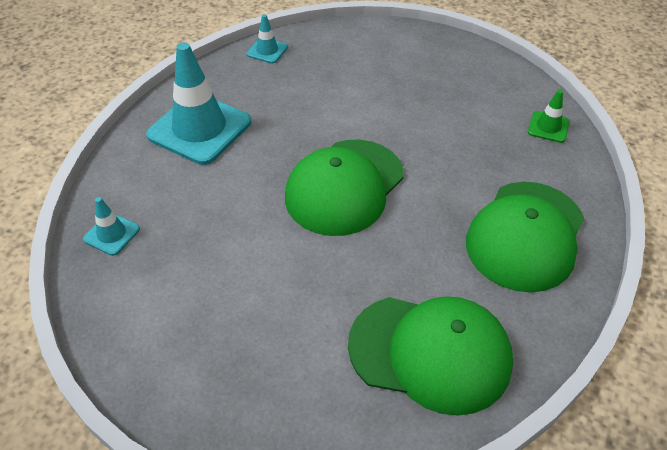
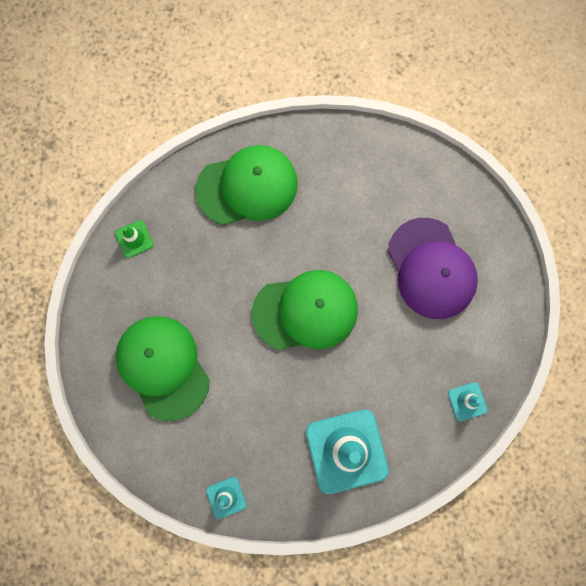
camera: 135 degrees left, 30 degrees up
green cap [348,296,513,416] -> green cap moved to [116,316,210,421]
none -> purple cap [388,218,478,319]

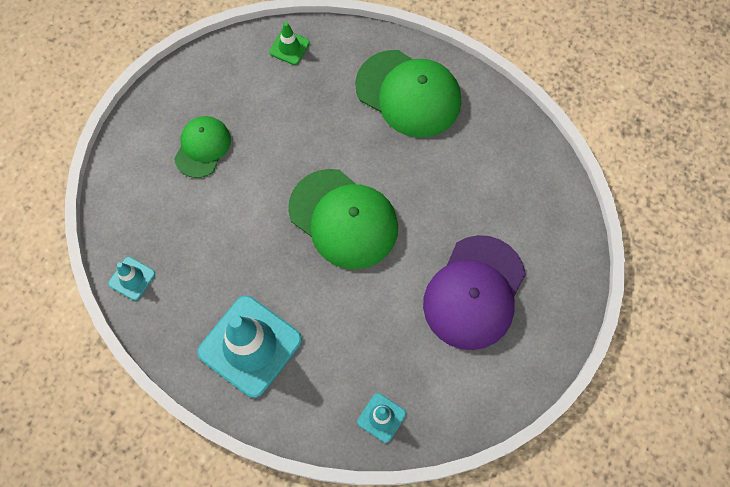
camera: 50 degrees right, 10 degrees down
green cap [116,316,210,421] -> green cap [174,116,231,178], size x0.59

